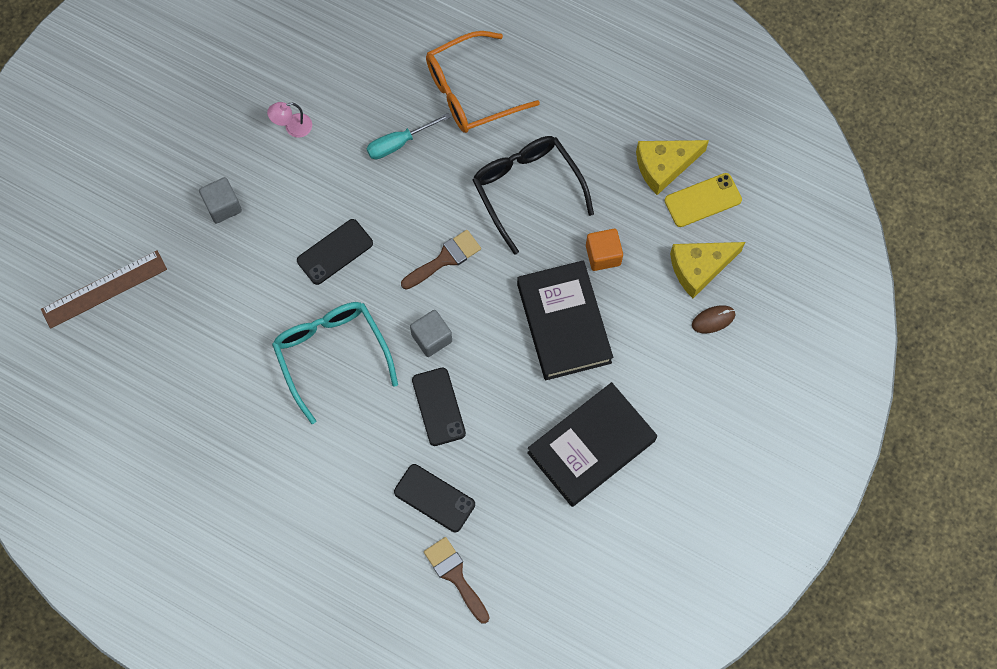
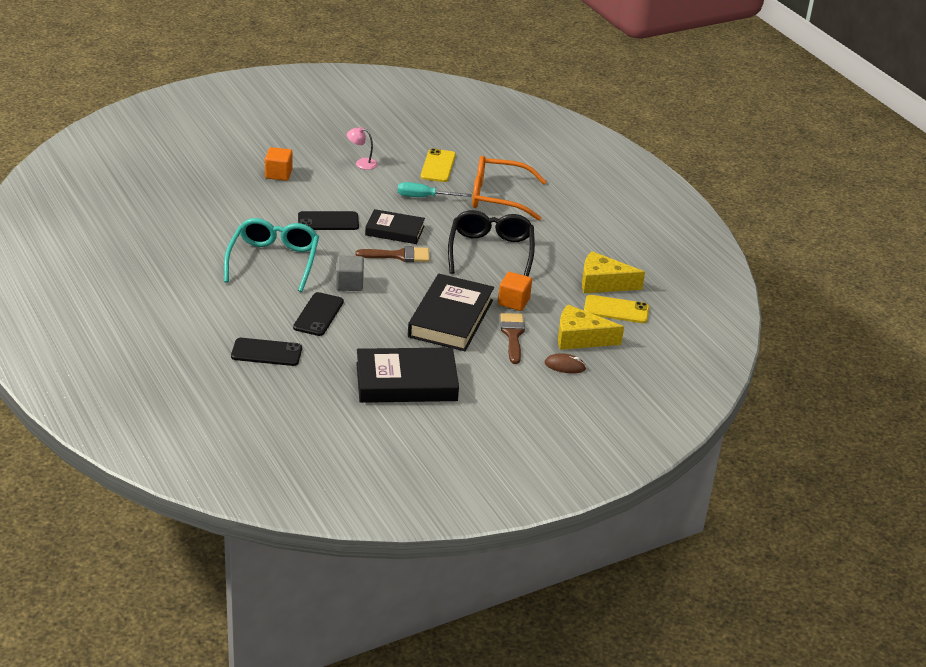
camera: 30 degrees right, 35 degrees down
brown ruler [41,250,167,329] -> none
grey cube [199,177,242,224] -> orange cube [265,147,293,181]
black phone [394,464,475,532] -> black phone turned 60 degrees counterclockwise [231,338,302,366]
brown brush [424,537,490,624] -> brown brush moved to [500,313,525,364]
none -> black book [365,209,425,244]
none -> yellow phone [420,148,456,182]

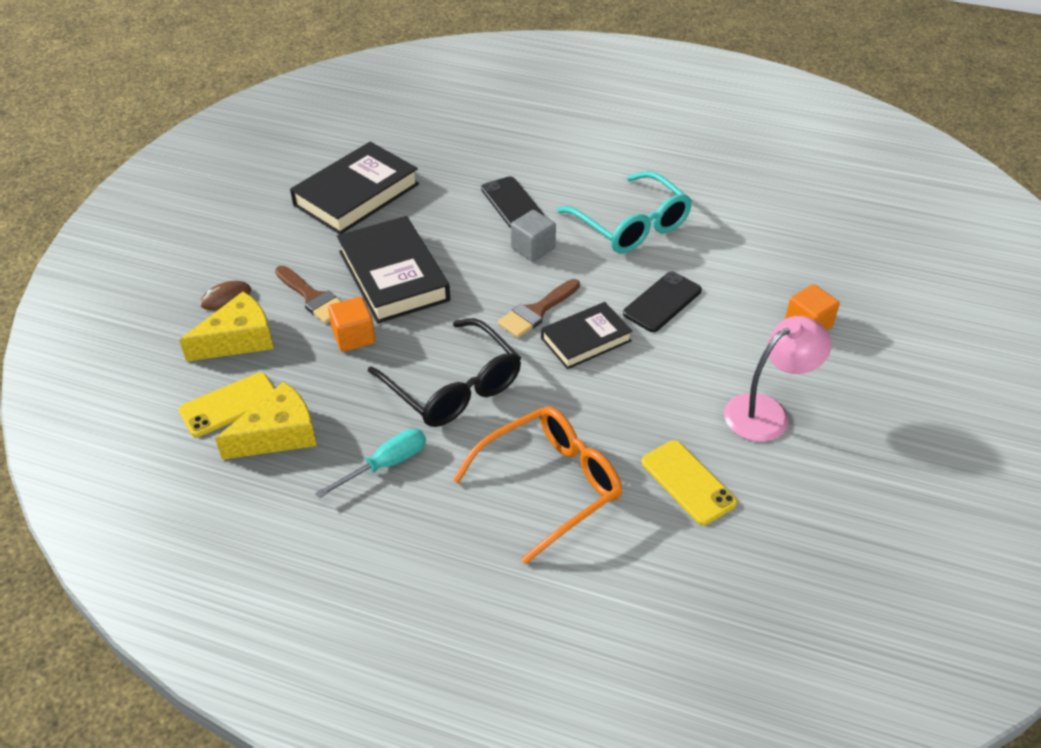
camera: 140 degrees right, 10 degrees up
black phone [231,338,302,366] -> none
pink lamp [347,127,377,170] -> pink lamp [724,316,831,442], size x1.81
turquoise screwdriver [398,182,471,197] -> turquoise screwdriver moved to [315,429,426,498]

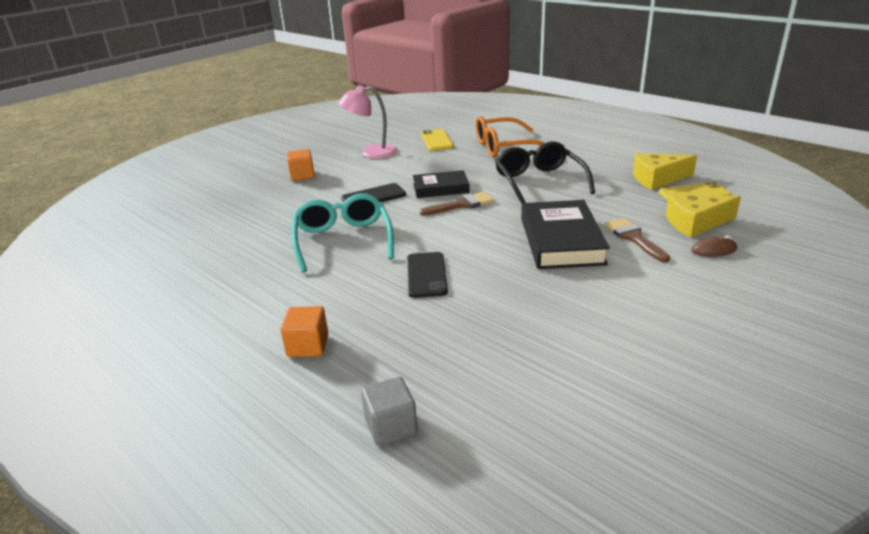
camera: 155 degrees left, 15 degrees down
black book [290,142,419,235] -> none
turquoise screwdriver [315,429,426,498] -> none
orange cube [328,297,375,352] -> orange cube moved to [280,306,329,357]
grey cube [511,210,556,262] -> grey cube moved to [361,377,418,446]

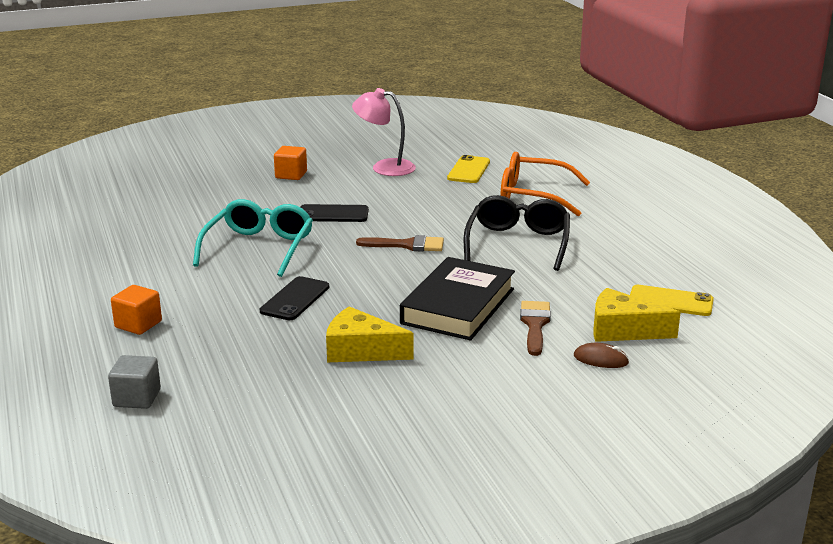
camera: 25 degrees right, 5 degrees down
black book [413,170,470,198] -> none
yellow cheese [633,153,697,190] -> yellow cheese moved to [326,306,414,362]

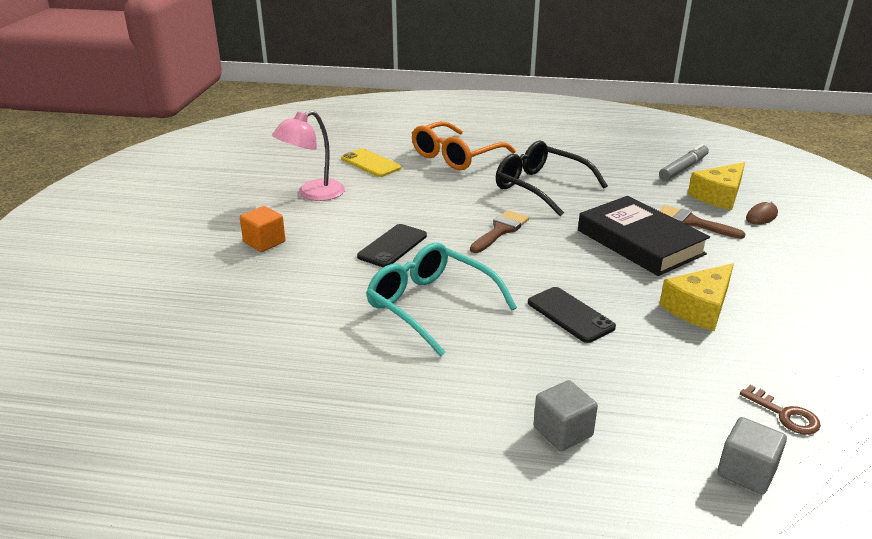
camera: 60 degrees left, 5 degrees up
orange cube [111,285,162,335] -> grey cube [533,380,598,451]
yellow phone [630,285,714,316] -> grey marker [659,144,709,181]
none -> brown key [740,385,821,435]

